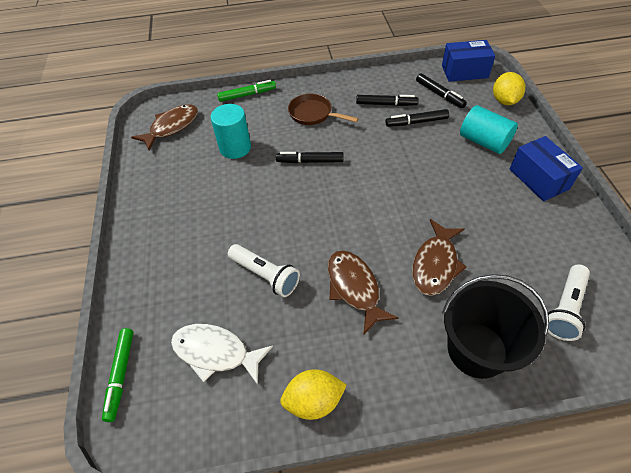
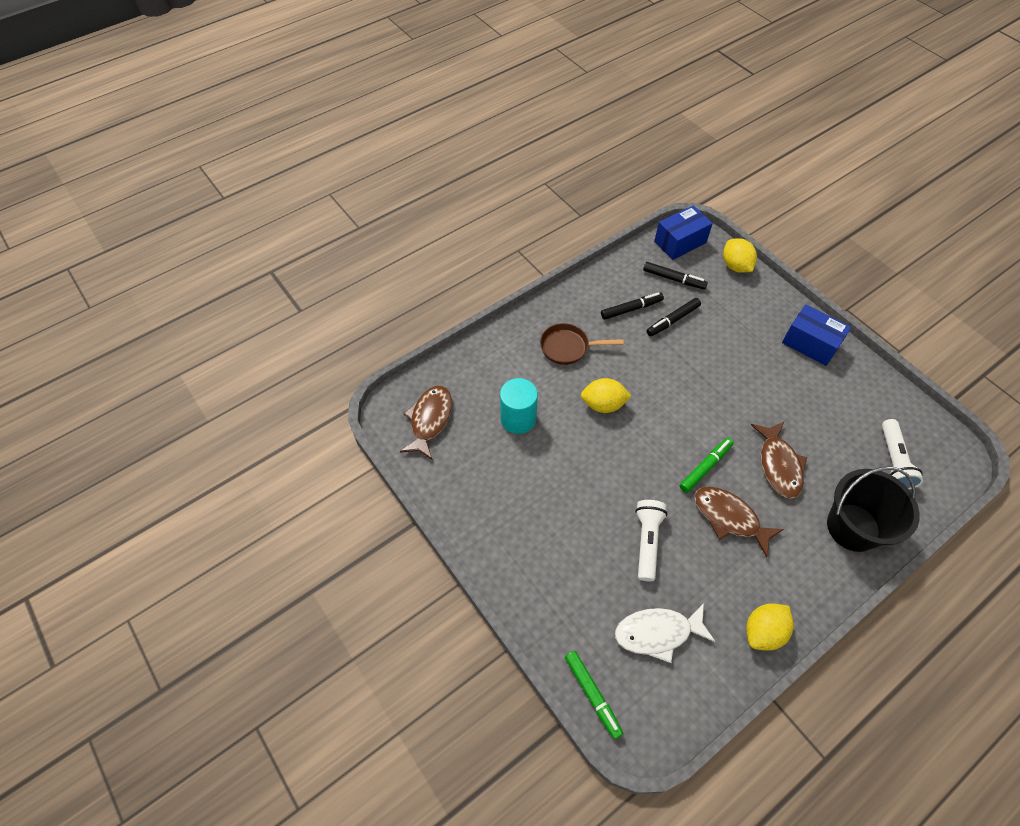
camera: 30 degrees left, 5 degrees up
green marker [217,80,276,102] -> green marker moved to [680,438,734,493]
white flashlight [228,244,300,297] -> white flashlight turned 90 degrees counterclockwise [635,500,667,581]
black marker [276,152,344,163] -> yellow lemon [581,378,631,413]
turquoise cylinder [460,105,518,154] -> none

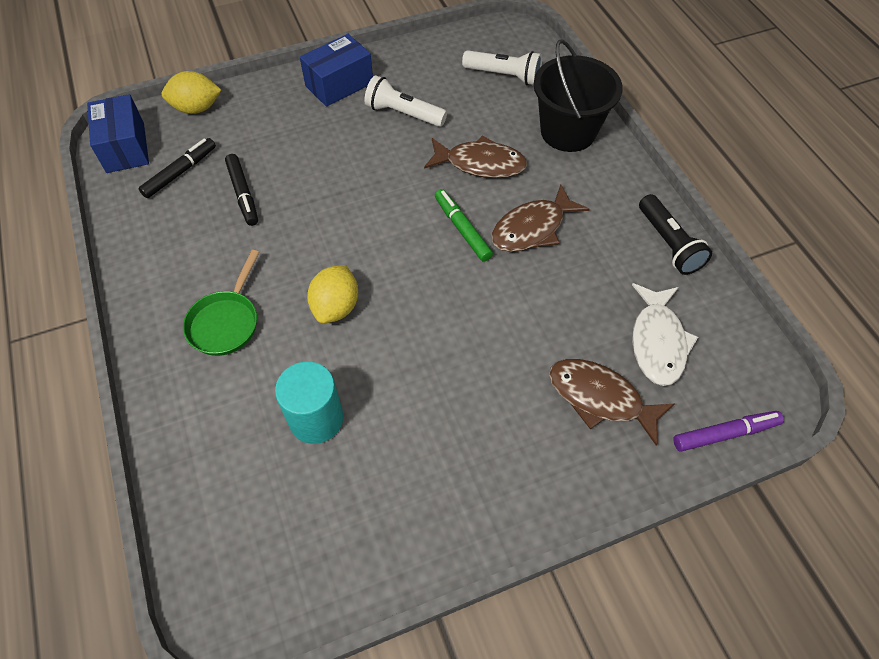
camera: 75 degrees left, 0 degrees up
brown fish [400,386,452,460] -> brown fish moved to [549,359,675,446]
brown pan [540,323,624,365] -> green pan [183,250,259,356]
green marker [565,651,623,739] -> purple marker [673,411,784,452]
black marker [601,292,664,320] -> none
white flashlight [635,500,667,581] -> white flashlight moved to [364,75,447,127]
yellow lemon [746,603,794,651] -> black flashlight [639,194,712,275]

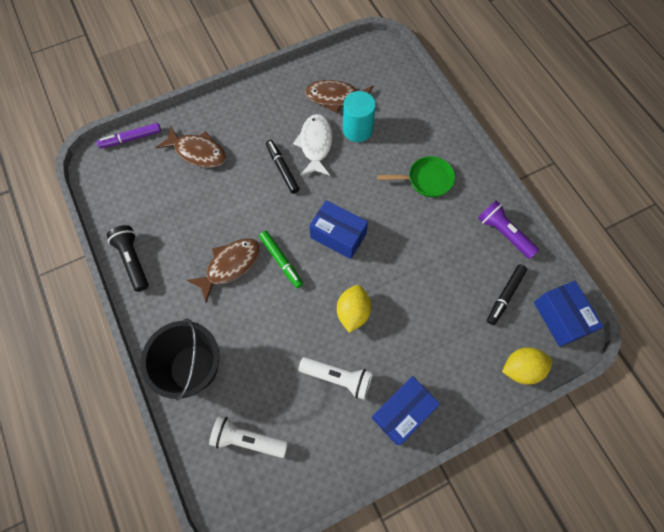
camera: 175 degrees right, 10 degrees up
green pan [183,250,259,356] -> green pan turned 75 degrees clockwise [377,156,455,197]
black marker [225,154,258,226] -> black marker moved to [266,140,300,194]
yellow lemon [307,265,358,324] -> yellow lemon moved to [337,285,371,333]
brown fish [424,135,527,178] -> brown fish moved to [305,80,374,113]
white fish [632,283,698,386] -> white fish moved to [293,114,333,176]
none -> blue box [309,200,368,259]
none -> purple flashlight [478,201,539,259]

